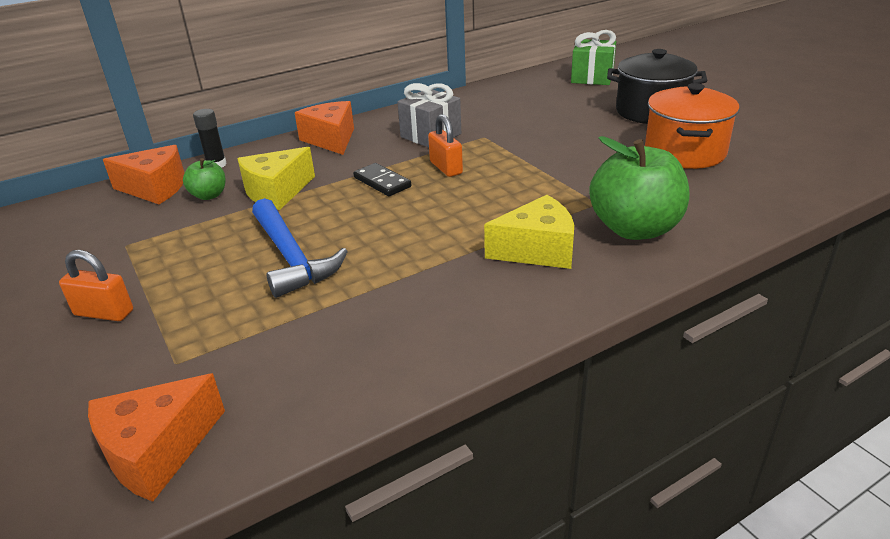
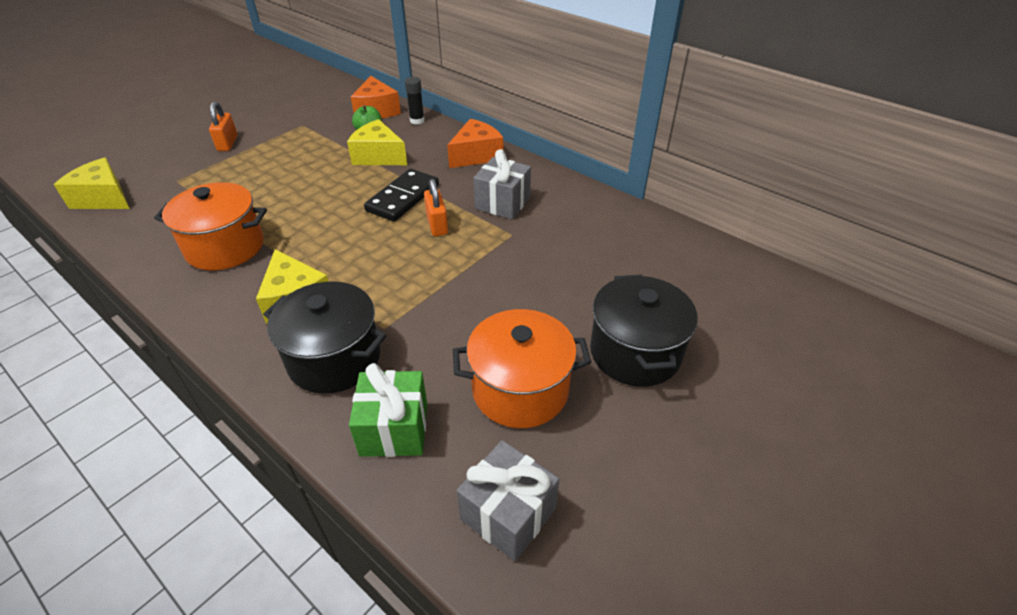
camera: 70 degrees right, 10 degrees up
orange cheese [88,373,225,502] -> yellow cheese [54,158,130,209]
blue hammer [252,198,348,298] -> none
black domino [353,163,411,196] -> black domino [364,169,439,222], size x1.51
orange padlock [428,114,463,177] -> orange padlock turned 60 degrees counterclockwise [424,179,448,236]
green gift [571,30,616,85] -> green gift moved to [349,363,427,457]
green apple [589,136,689,240] -> black pot [263,281,387,394]
none -> orange pot [154,182,267,270]
none -> grey gift [457,440,559,561]

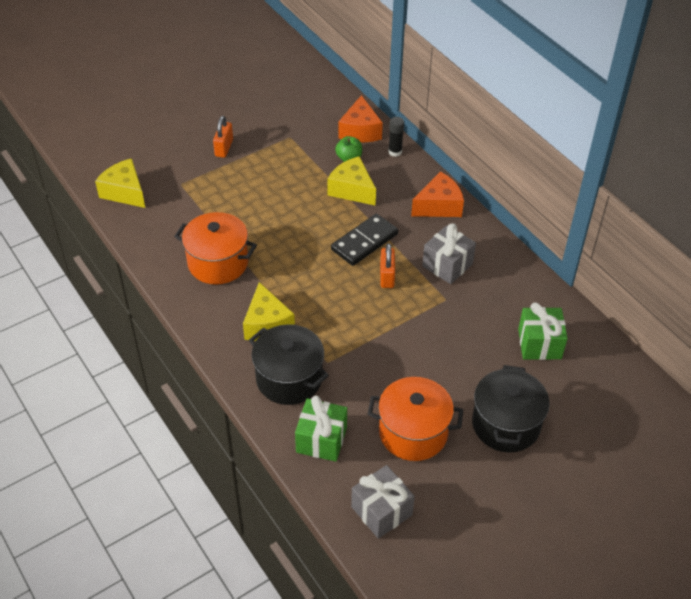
camera: 15 degrees right, 5 degrees up
none -> green gift [518,302,568,360]

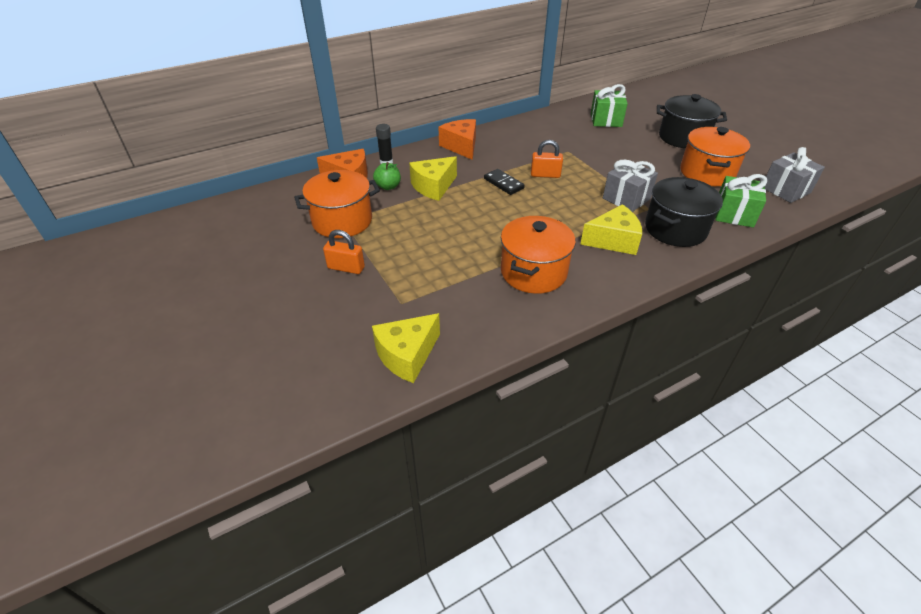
camera: 85 degrees left, 5 degrees down
black domino [331,214,398,266] -> black domino [484,169,525,195], size x0.66
grey gift [422,223,476,284] -> grey gift moved to [603,160,658,212]
none -> orange pot [294,170,380,238]

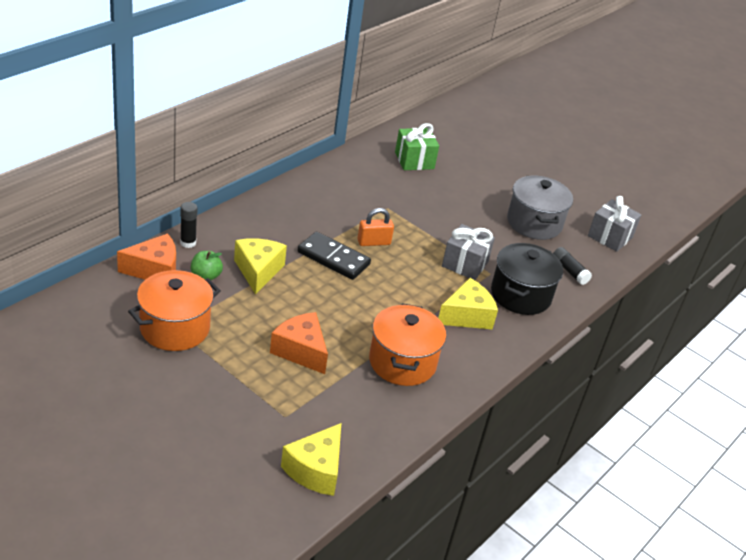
camera: 25 degrees left, 5 degrees down
orange padlock [323,230,365,274] -> none
yellow cheese [409,156,457,201] -> yellow cheese turned 150 degrees clockwise [234,238,287,295]
orange cheese [439,119,476,160] -> orange cheese moved to [270,312,328,374]
black domino [484,169,525,195] -> black domino [298,232,371,280], size x1.51
black pot [657,94,727,149] -> none
orange pot [680,127,750,186] -> grey pot [507,176,573,240]
green gift [715,174,767,228] -> black glue stick [553,247,592,285]

